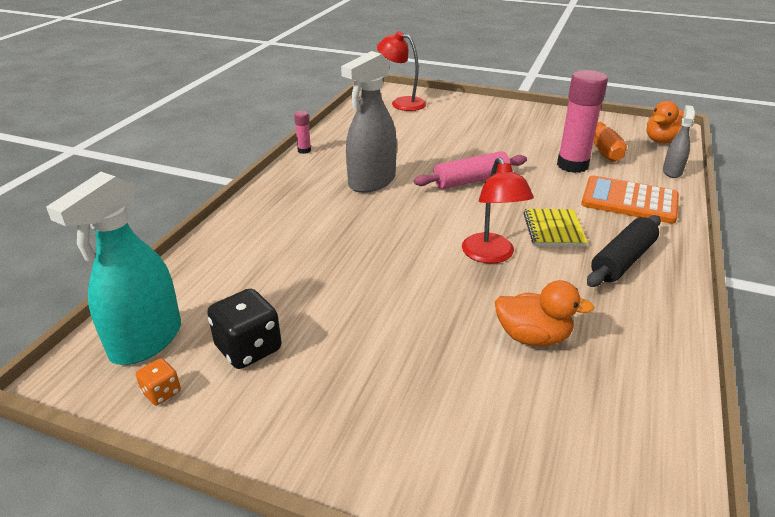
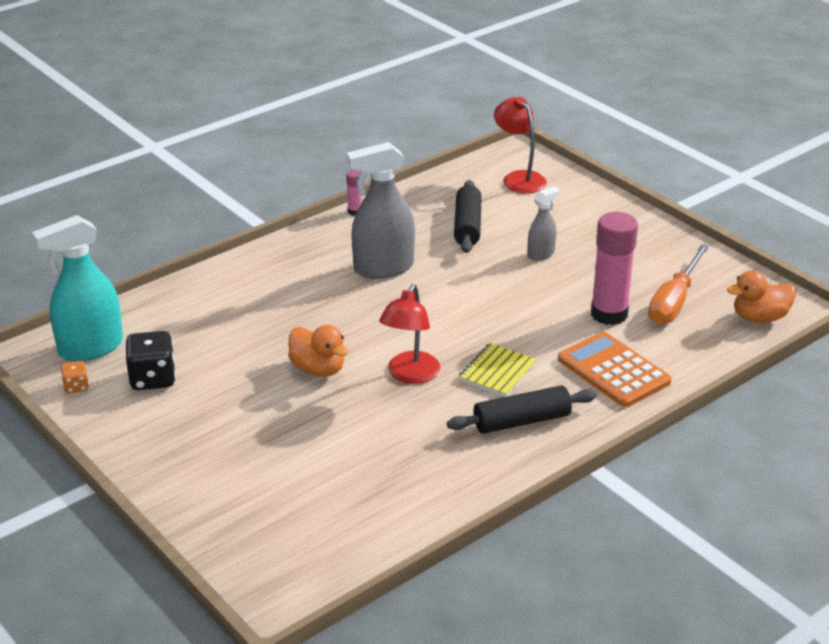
camera: 30 degrees right, 0 degrees up
pink rolling pin [414,151,527,189] -> none
orange duck [495,280,595,346] -> orange duck moved to [288,325,349,377]
grey spray bottle [663,105,695,178] -> grey spray bottle moved to [527,186,560,261]
none -> black rolling pin [454,180,482,253]

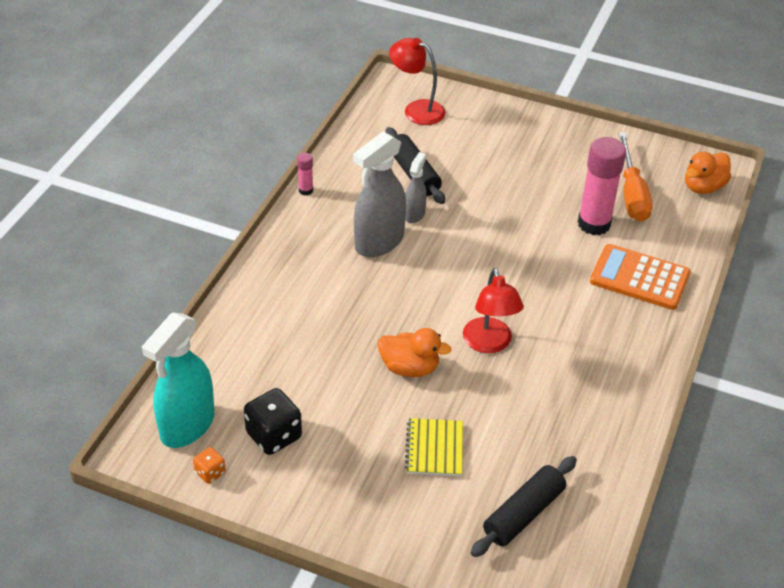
camera: 30 degrees left, 10 degrees up
black rolling pin [447,385,597,434] -> black rolling pin moved to [471,456,577,557]
yellow notebook [458,343,537,397] -> yellow notebook moved to [405,418,463,476]
grey spray bottle [527,186,560,261] -> grey spray bottle moved to [405,152,427,223]

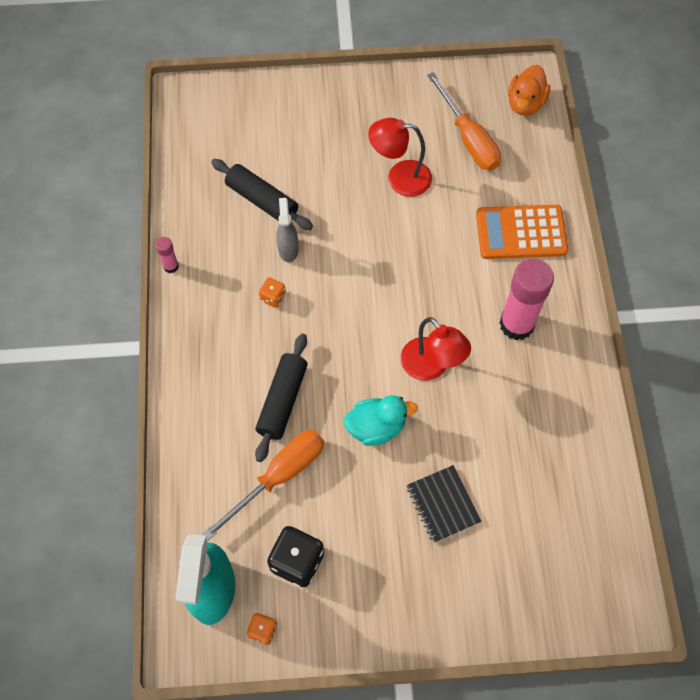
camera: 25 degrees left, 20 degrees up
grey spray bottle [353,132,406,257] -> orange dice [259,277,286,307]
orange duck [378,328,452,377] -> turquoise duck [344,395,418,446]
red lamp [389,38,446,125] -> red lamp moved to [368,118,432,197]
yellow notebook [405,418,463,476] -> black notebook [407,465,482,543]
black rolling pin [471,456,577,557] -> black rolling pin moved to [255,333,308,462]
pink glue stick [578,137,626,235] -> pink glue stick moved to [500,259,554,340]
none -> orange screwdriver [202,430,324,541]

